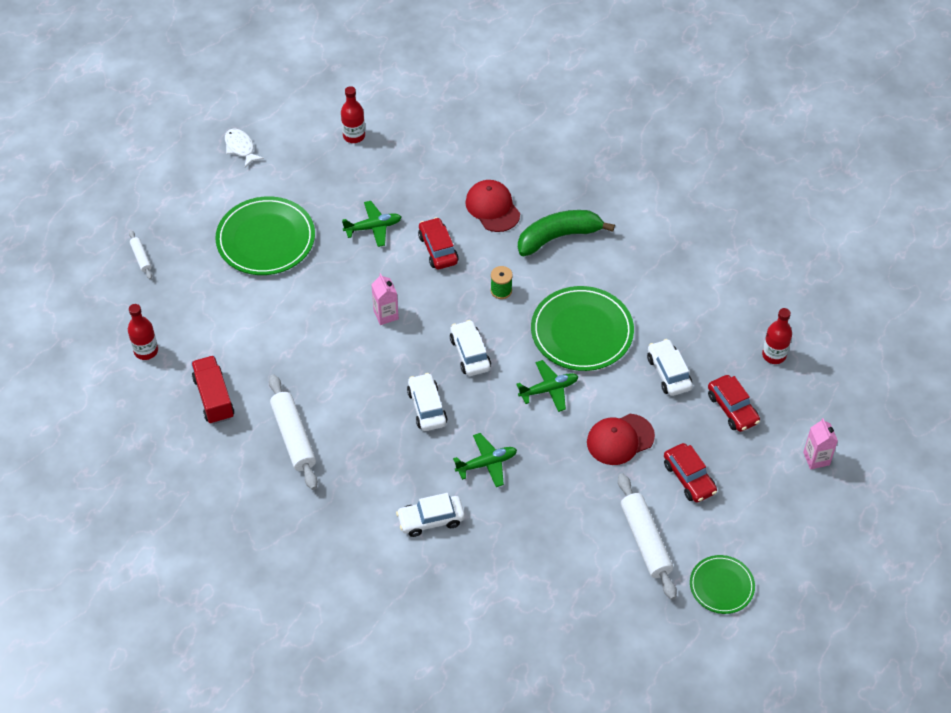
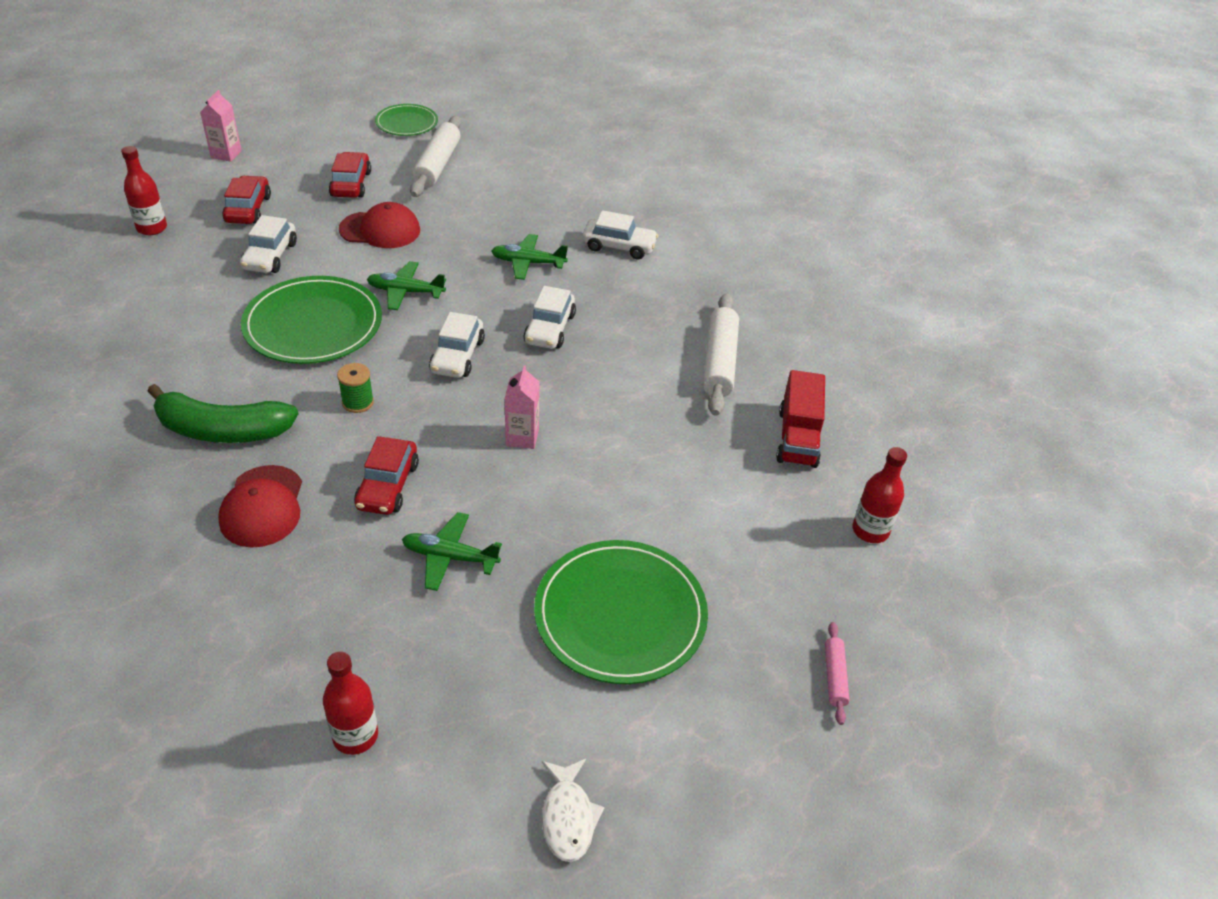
camera: 155 degrees left, 10 degrees down
white rolling pin [129,230,152,279] -> pink rolling pin [825,622,849,725]

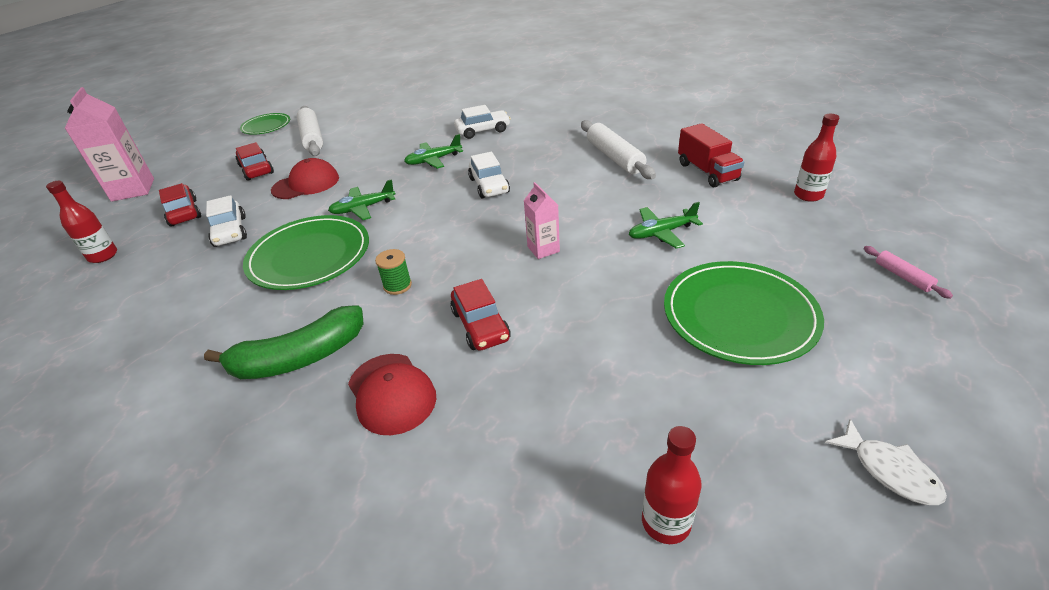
camera: 25 degrees left, 5 degrees down
pink carton [200,90,242,162] -> pink carton [65,87,154,202], size x1.78
green plane [402,512,502,591] -> green plane moved to [629,202,703,249]
white car [429,312,485,378] -> none

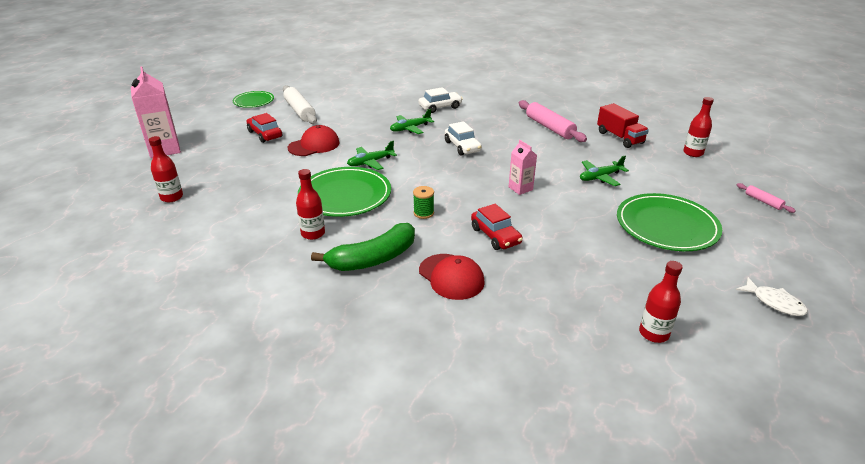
camera: 10 degrees left, 5 degrees down
red car [159,183,201,227] -> none
white car [206,195,247,247] -> none
white rolling pin [581,120,656,179] -> pink rolling pin [519,100,587,142]
none -> red bottle [296,169,325,240]

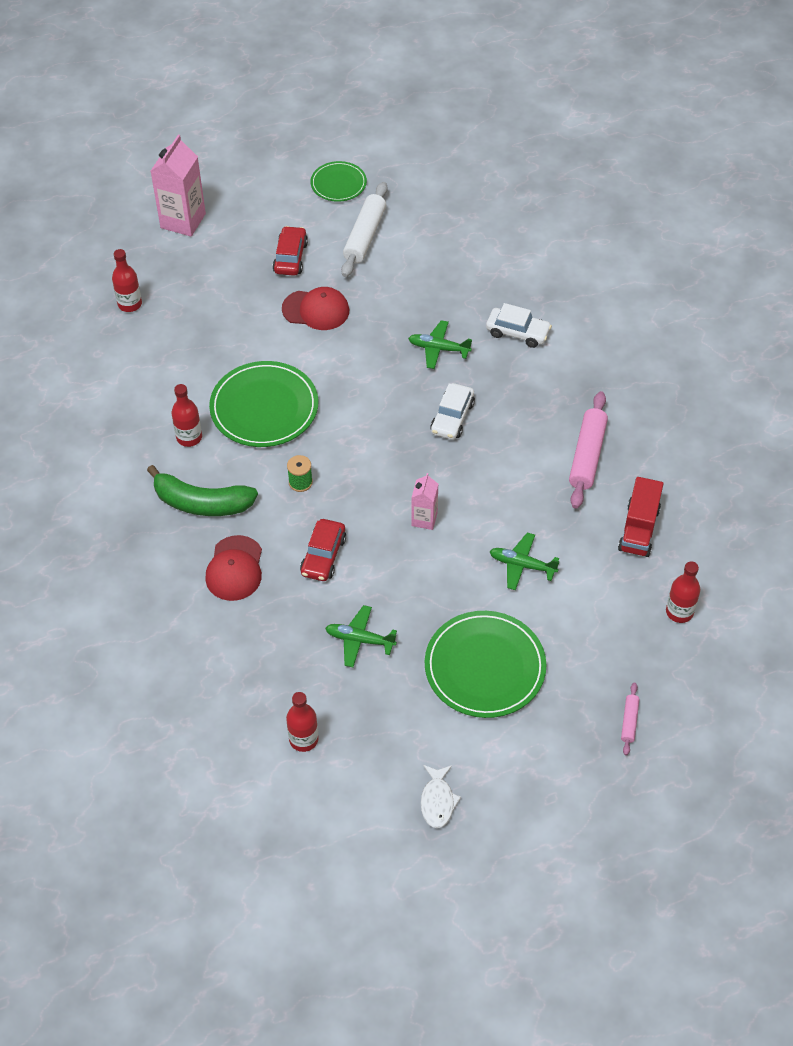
camera: 45 degrees right, 20 degrees up
green plane [347,141,397,170] -> green plane moved to [325,605,397,668]

